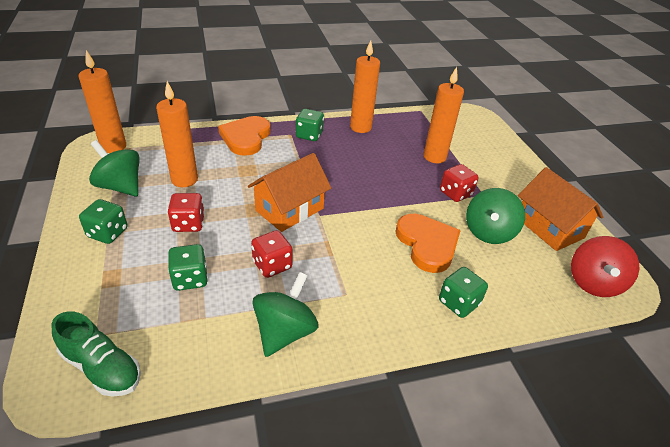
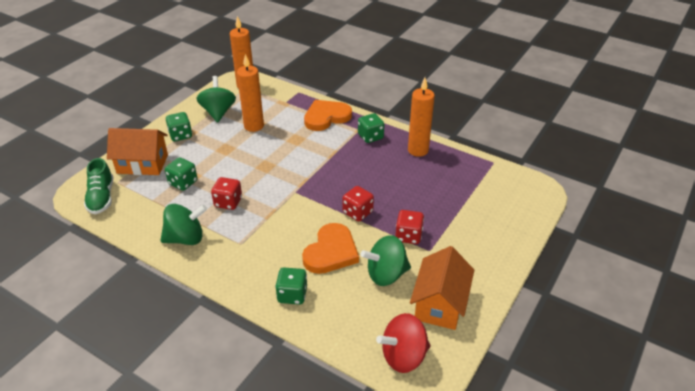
camera: 50 degrees right, 0 degrees up
red dice [167,193,205,232] -> red dice moved to [342,186,374,222]
orange house [248,153,331,232] -> orange house moved to [107,128,168,175]
orange candle [424,67,464,163] -> none

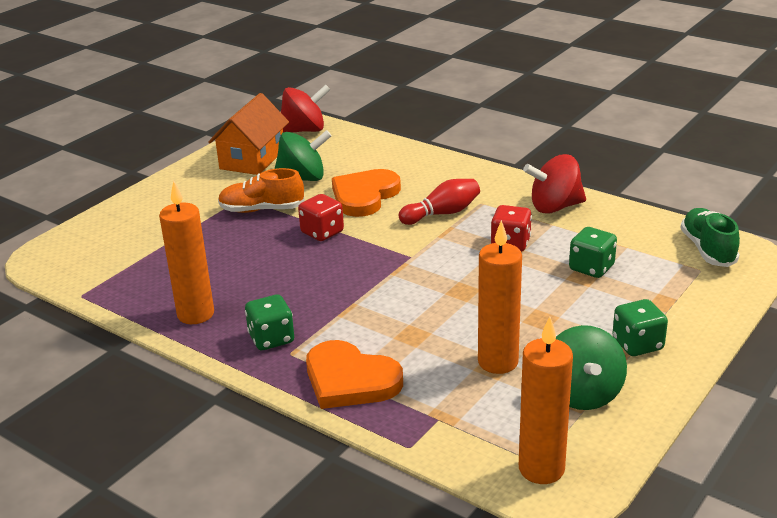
camera: 175 degrees left, 10 degrees down
orange house [107,128,168,175] -> none
green spinning top [160,204,207,245] -> red spinning top [523,154,586,214]
green dice [275,268,307,305] -> none
orange heart [304,100,352,131] -> orange heart turned 60 degrees clockwise [306,340,403,409]
red dice [396,210,424,244] -> orange shoe [218,168,305,213]
none -> red bowling pin [398,179,480,225]

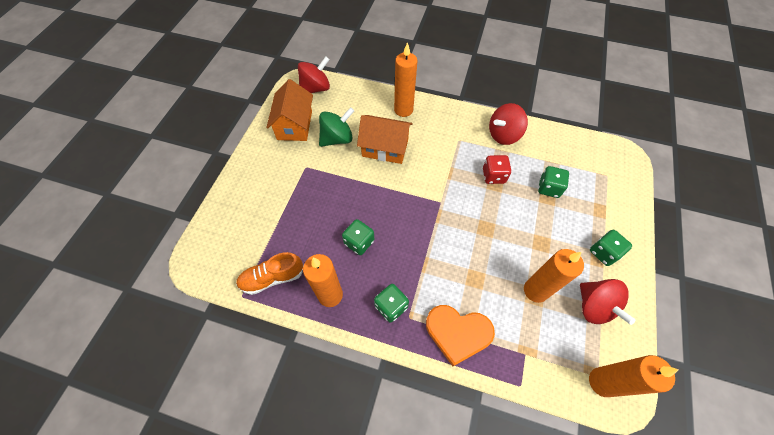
camera: 20 degrees left, 30 degrees up
orange shoe [218,168,305,213] -> orange shoe moved to [236,252,304,295]
red dice [298,194,344,241] -> none
orange heart [332,169,401,217] -> orange house [357,115,413,164]
red bowling pin [398,179,480,225] -> none
green spinning top [556,325,627,410] -> red spinning top [580,279,635,325]
green shoe [680,208,740,267] -> none
none -> green dice [342,219,374,255]
none -> orange candle [394,42,418,117]

